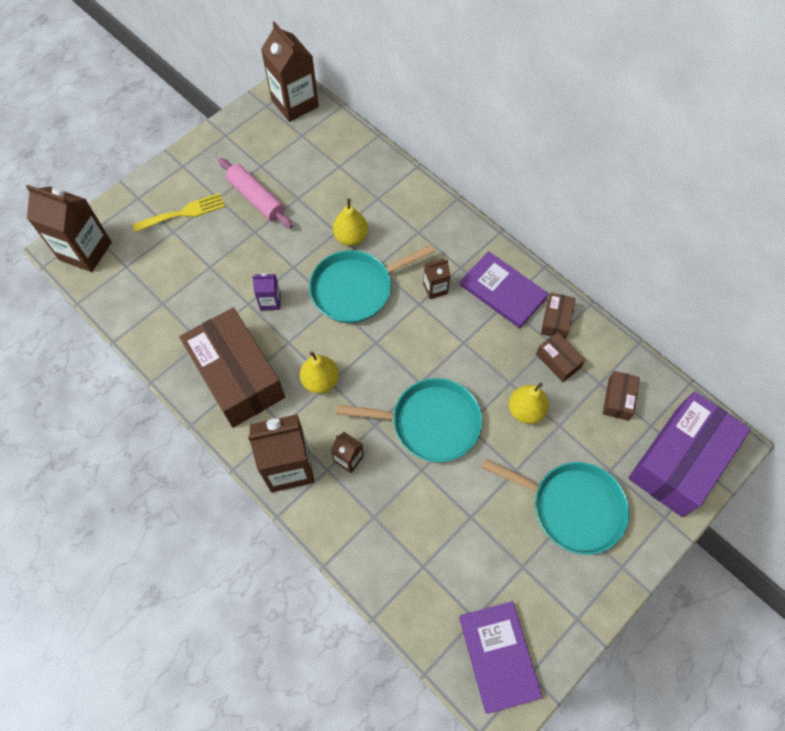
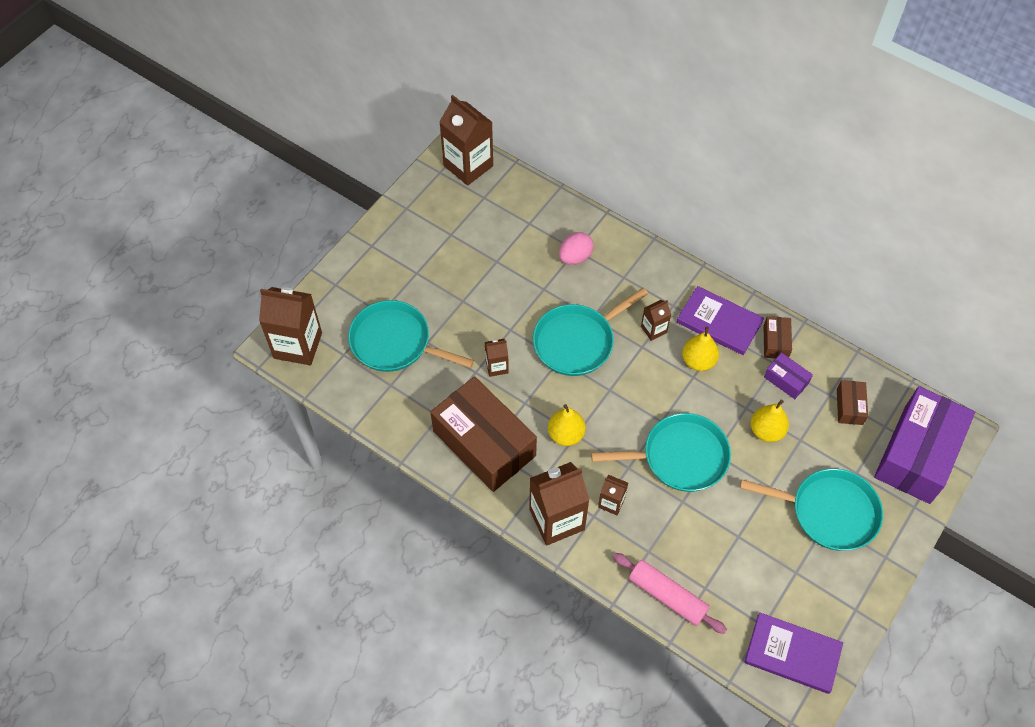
camera: 10 degrees left, 5 degrees down
yellow fork [133,193,225,232] -> none
pink rolling pin [219,158,293,228] -> pink rolling pin moved to [613,553,727,634]
purple carton [252,273,281,310] -> brown carton [485,339,509,377]
yellow pear [333,198,368,246] -> yellow pear moved to [682,327,719,371]
purple book [459,601,543,714] -> purple book turned 45 degrees counterclockwise [744,613,843,694]
brown box [536,332,585,382] -> purple box [764,353,813,399]
none -> turquoise pan [348,300,474,372]
none -> pink egg [559,232,594,265]

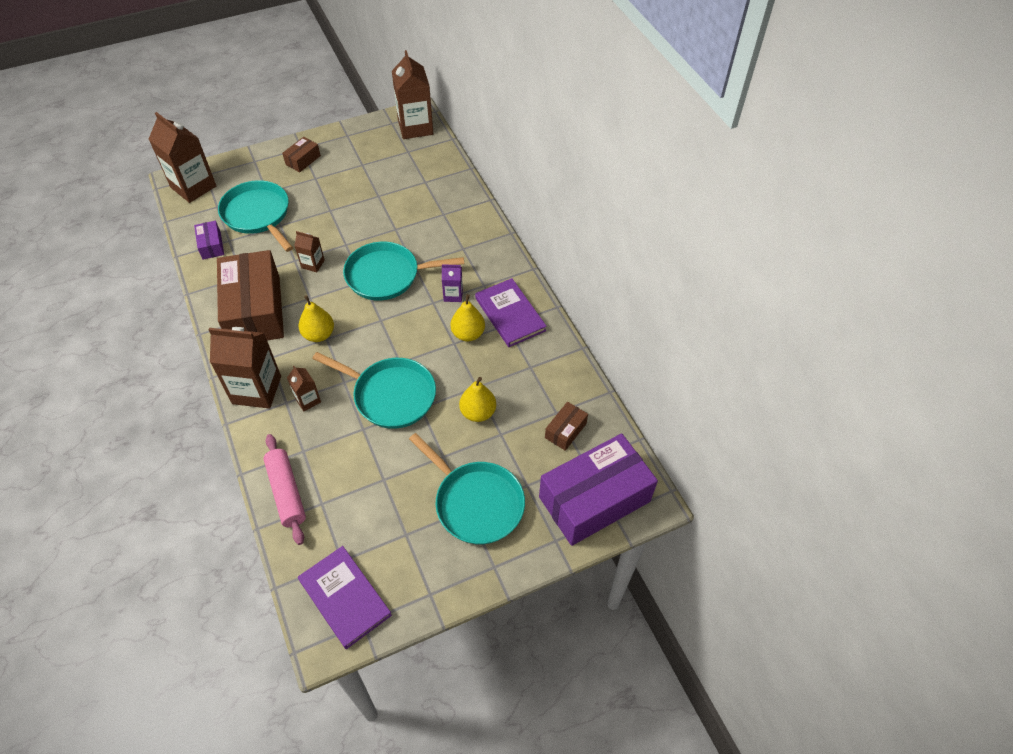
camera: 30 degrees right, 5 degrees down
pink egg [559,232,594,265] -> none
brown carton [641,300,671,341] -> purple carton [442,264,463,302]
brown box [764,316,792,359] -> brown box moved to [282,137,321,172]
purple box [764,353,813,399] -> purple box moved to [194,221,224,260]

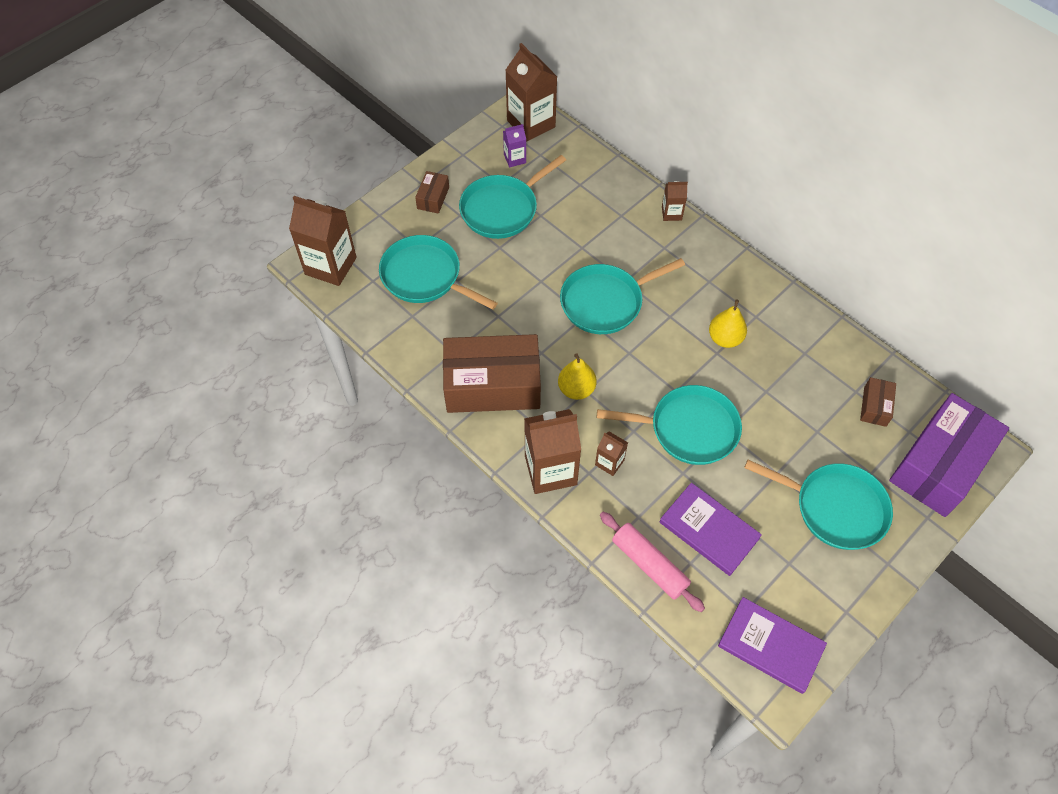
camera: 20 degrees left, 5 degrees up
purple box [194,221,224,260] -> none
brown box [217,250,284,341] -> brown box turned 60 degrees counterclockwise [443,334,541,413]
brown carton [294,231,325,272] -> brown carton moved to [662,181,688,221]
purple carton [442,264,463,302] -> purple carton moved to [503,124,526,167]
yellow pear [459,377,496,422] -> none
purple book [475,278,547,347] -> purple book moved to [660,483,762,576]
none -> turquoise pan [459,155,566,239]

